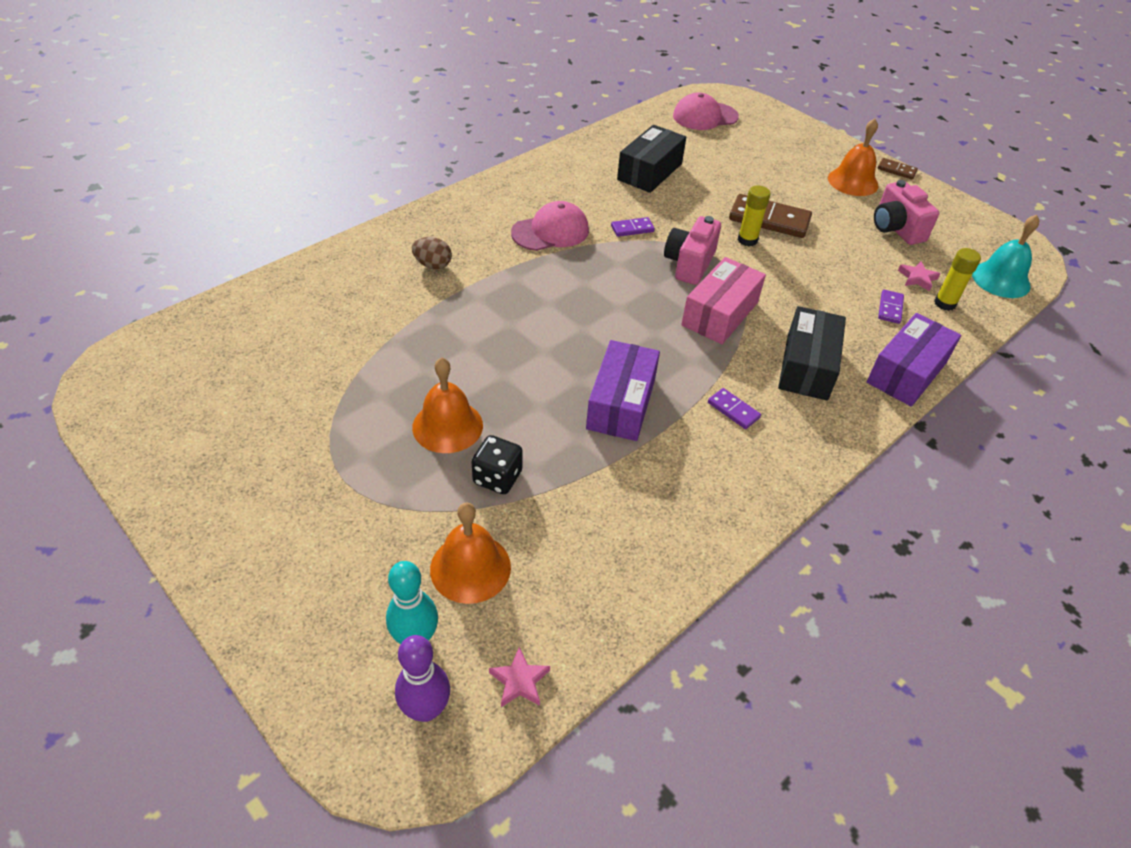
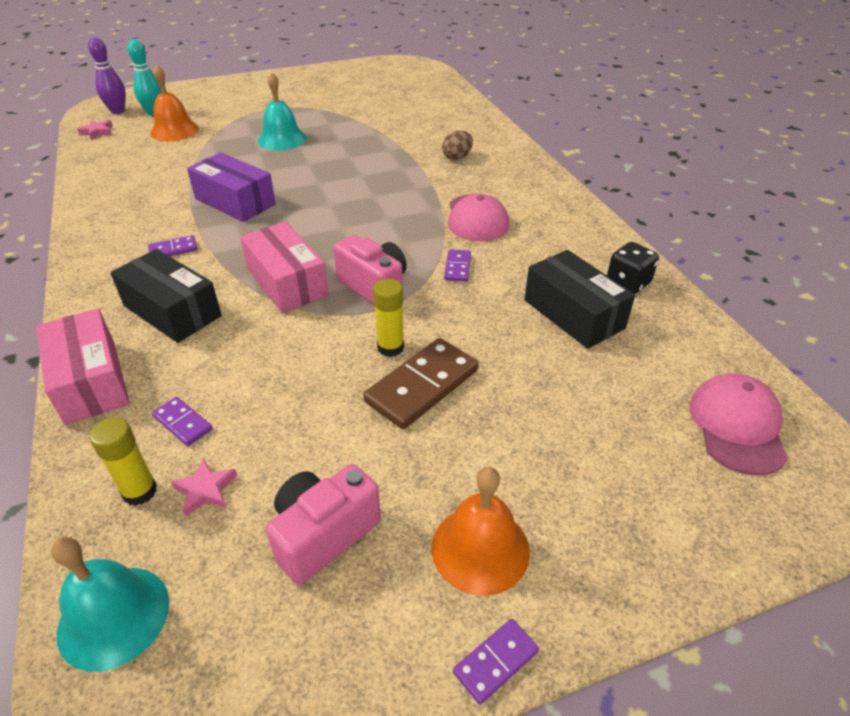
camera: 115 degrees right, 5 degrees down
orange bell [412,357,483,453] -> turquoise bell [258,72,306,150]
black dice [472,435,523,494] -> black dice moved to [607,242,659,294]
purple box [867,313,961,407] -> pink box [36,308,130,425]
pink camera [874,180,939,245] -> pink camera turned 45 degrees counterclockwise [266,464,381,585]
brown domino [878,158,918,179] -> purple domino [453,619,539,704]

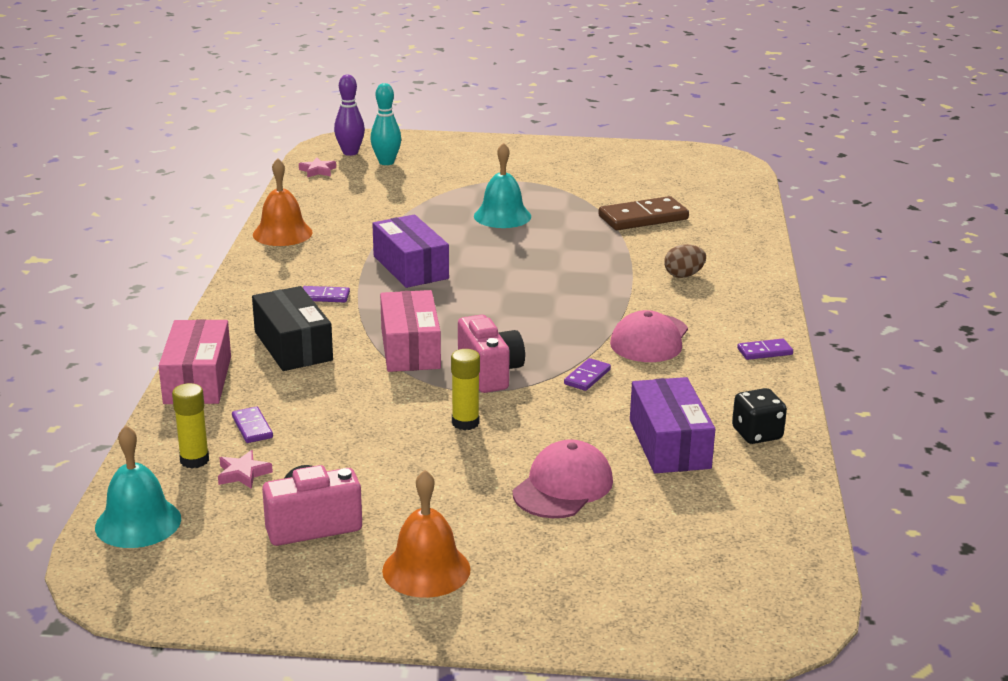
camera: 25 degrees right, 15 degrees down
orange bell [150,65,199,141] -> orange bell moved to [253,158,313,246]
brown domino [363,338,479,429] -> brown domino moved to [598,196,689,230]
purple domino [453,619,539,704] -> purple domino moved to [737,339,793,360]
black box [524,250,635,349] -> purple box [630,377,715,473]
pink cap [690,373,788,475] -> pink cap moved to [513,439,613,518]

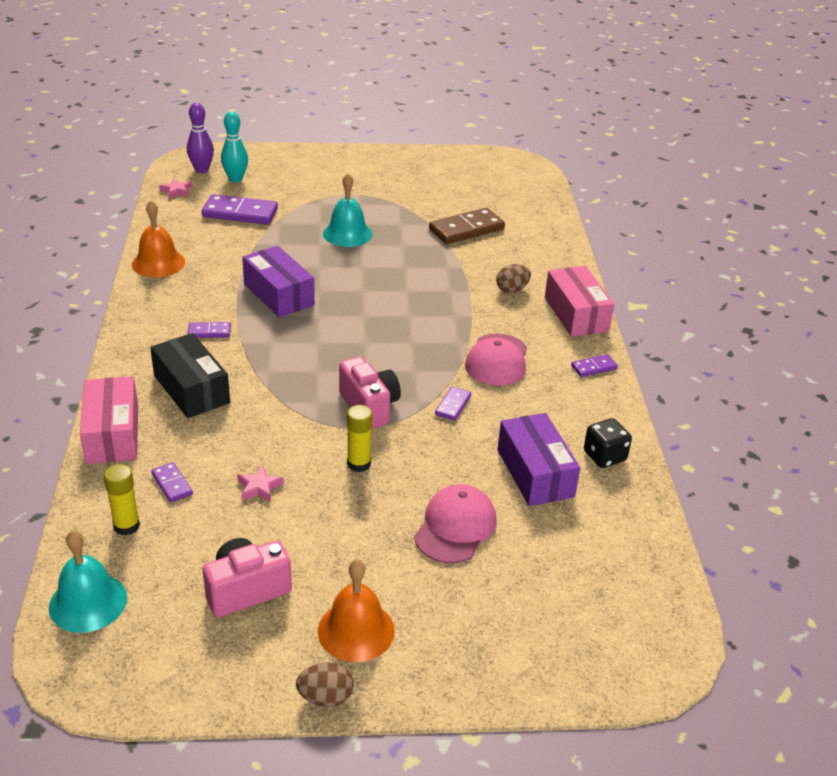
camera: 10 degrees left, 10 degrees up
pink star [218,450,273,489] -> pink star moved to [237,465,284,502]
pink box [380,290,441,372] -> pink box moved to [545,266,614,337]
none -> purple domino [202,194,278,225]
none -> brown egg [296,662,354,707]

